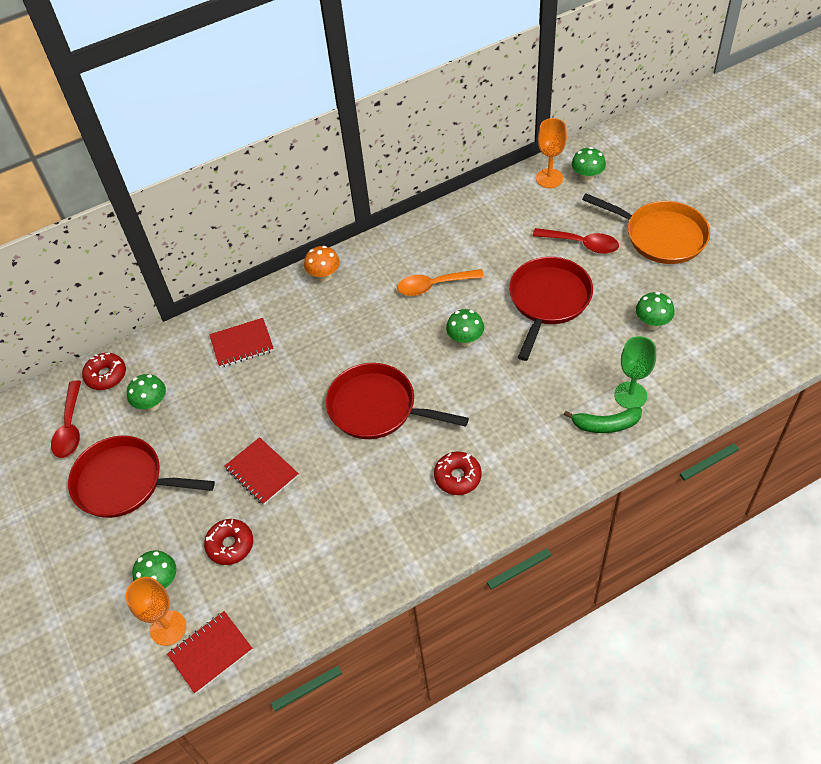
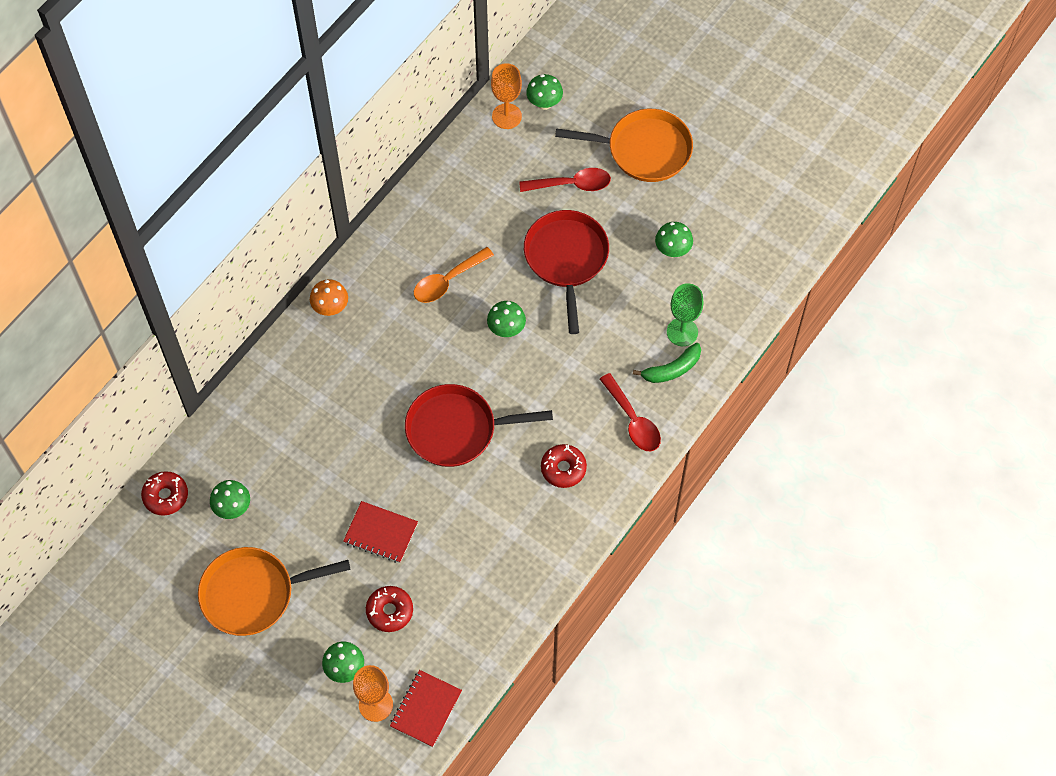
camera: 30 degrees left, 10 degrees up
red spoon [51,380,81,458] -> red spoon moved to [600,373,661,451]
red pan [68,436,215,518] -> orange pan [198,547,351,636]
red notebook [209,318,274,368] -> none

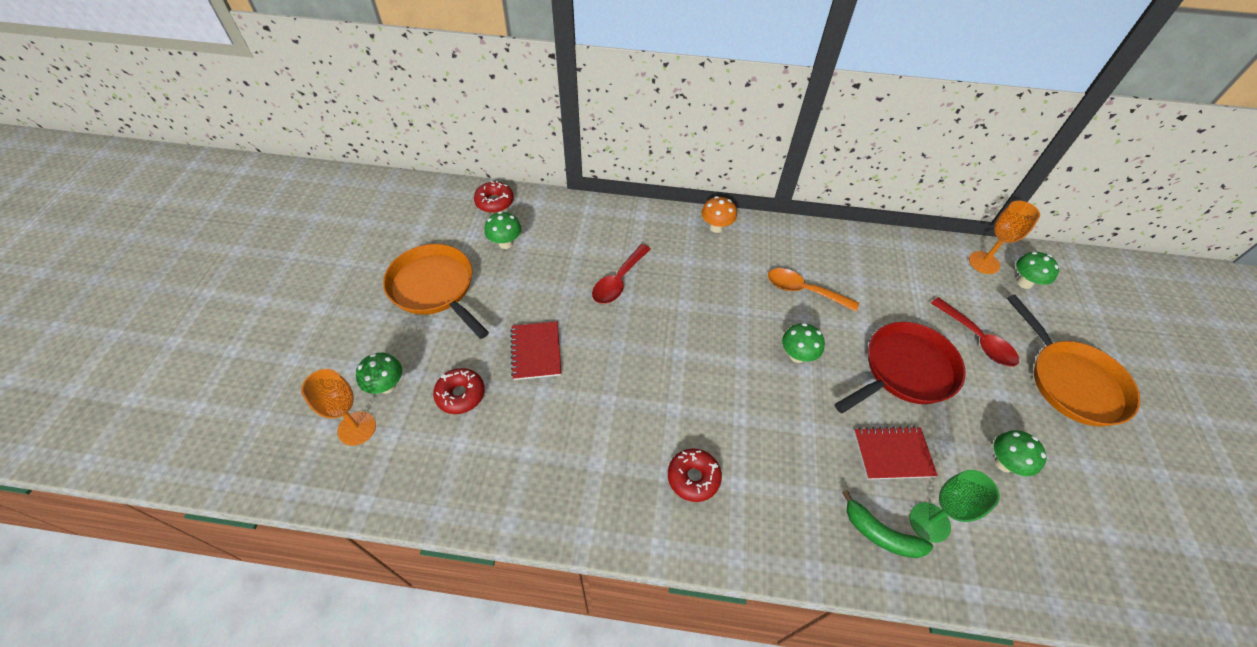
camera: 60 degrees right, 10 degrees down
red notebook [390,670,462,747] -> red notebook moved to [854,426,938,480]
red pan [405,384,553,467] -> none
red spoon [600,373,661,451] -> red spoon moved to [592,244,651,304]

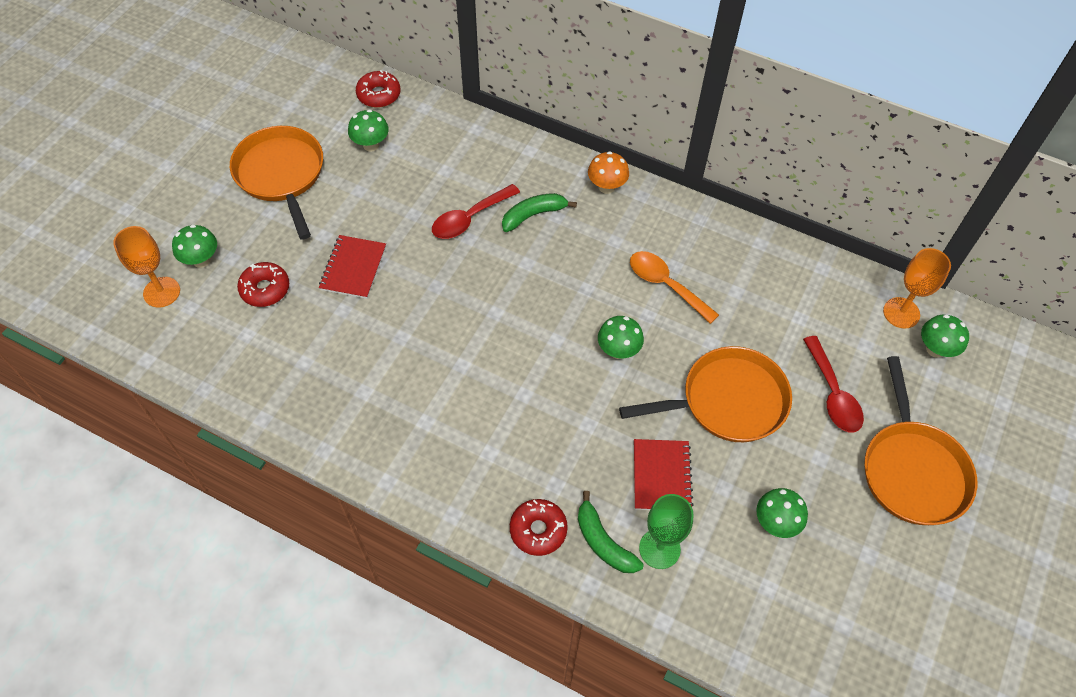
camera: 20 degrees right, 5 degrees up
red donut [668,449,722,502] -> red donut moved to [510,499,568,556]
red pan [835,322,966,413] -> orange pan [619,346,792,442]
red notebook [854,426,938,480] -> red notebook turned 75 degrees clockwise [634,439,694,510]
none -> green banana [502,193,577,232]

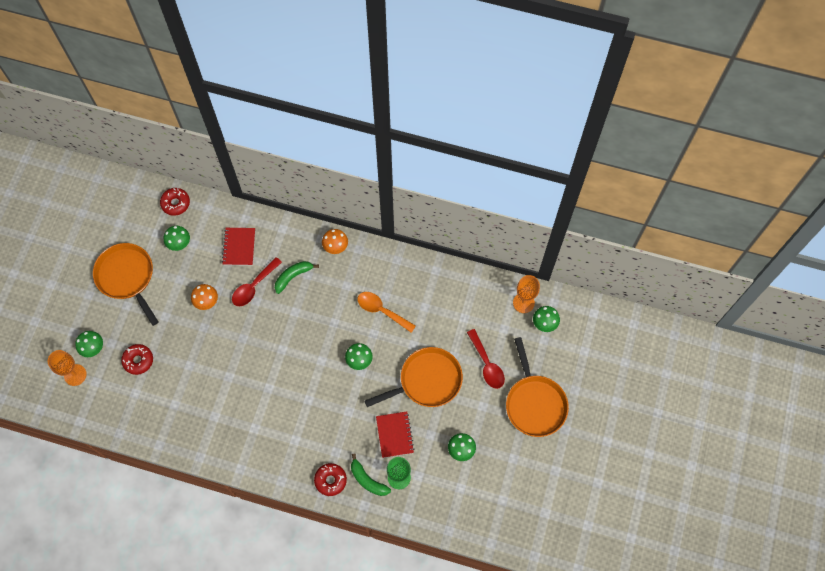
camera: 10 degrees left, 10 degrees up
red notebook [319,235,386,299] -> red notebook moved to [222,228,255,266]
none -> orange mushroom [191,284,218,310]

